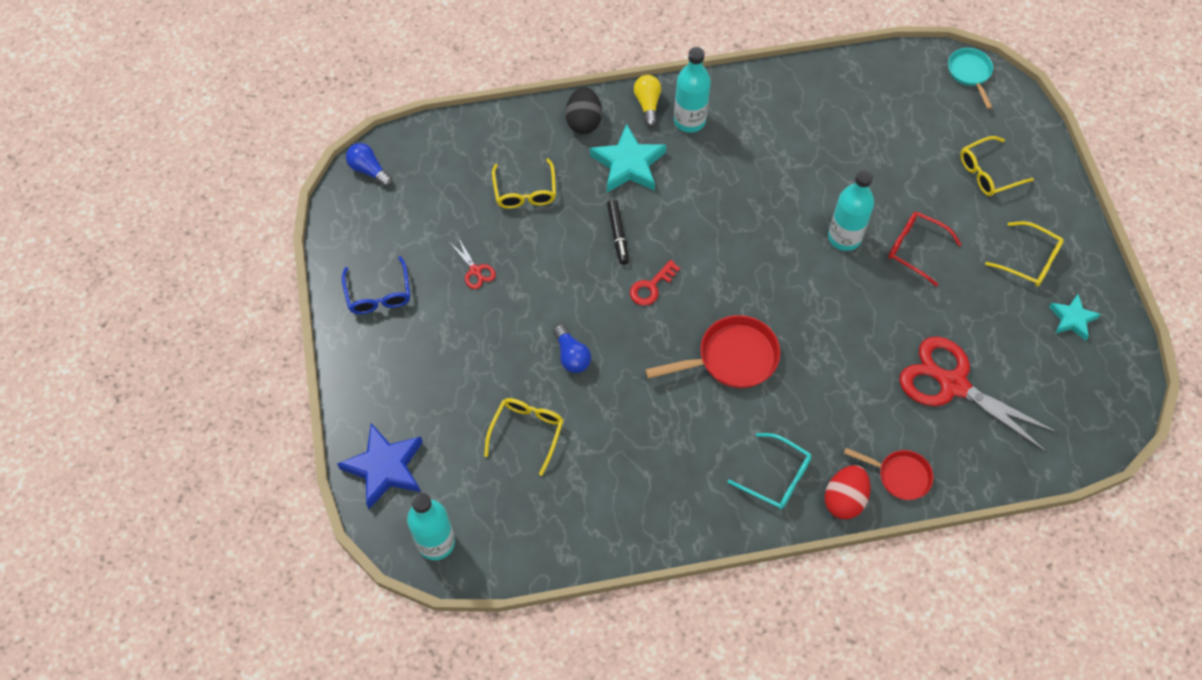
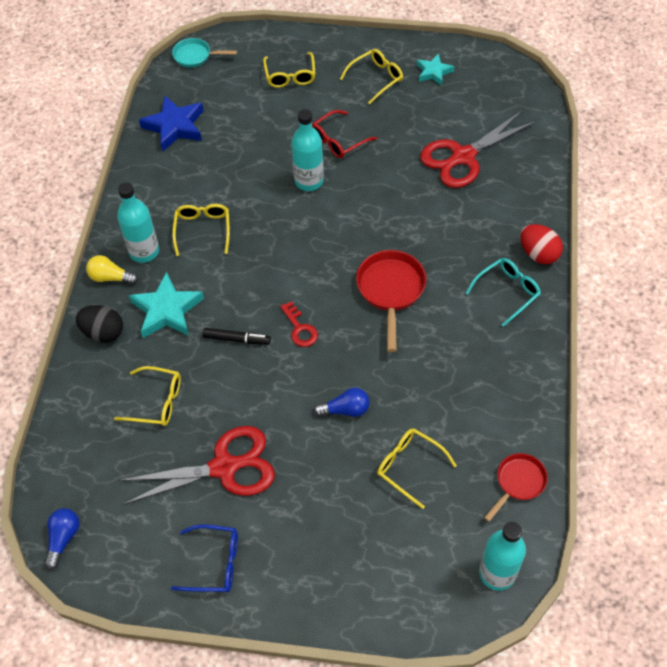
camera: 70 degrees left, 5 degrees down
blue star [337,423,423,509] -> blue star moved to [139,96,203,152]
blue light bulb [346,143,393,187] -> blue light bulb turned 135 degrees clockwise [44,508,79,570]
red scissors [450,237,496,289] -> red scissors [118,426,275,505], size x2.40
red pan [844,448,933,500] -> red pan moved to [484,453,548,522]
none -> yellow glasses [172,204,230,256]

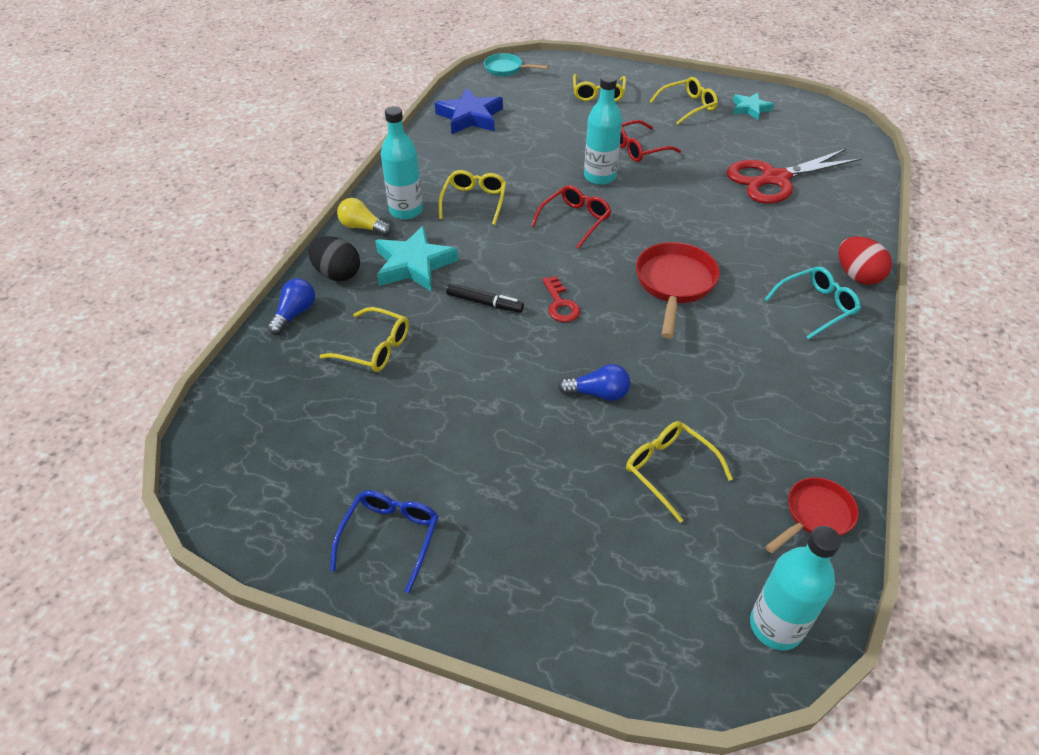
camera: 10 degrees right, 10 degrees down
blue light bulb [44,508,79,570] -> blue light bulb moved to [267,279,315,335]
red scissors [118,426,275,505] -> none
blue glasses [171,524,238,592] -> blue glasses turned 90 degrees counterclockwise [330,490,439,593]
none -> red glasses [531,185,611,249]

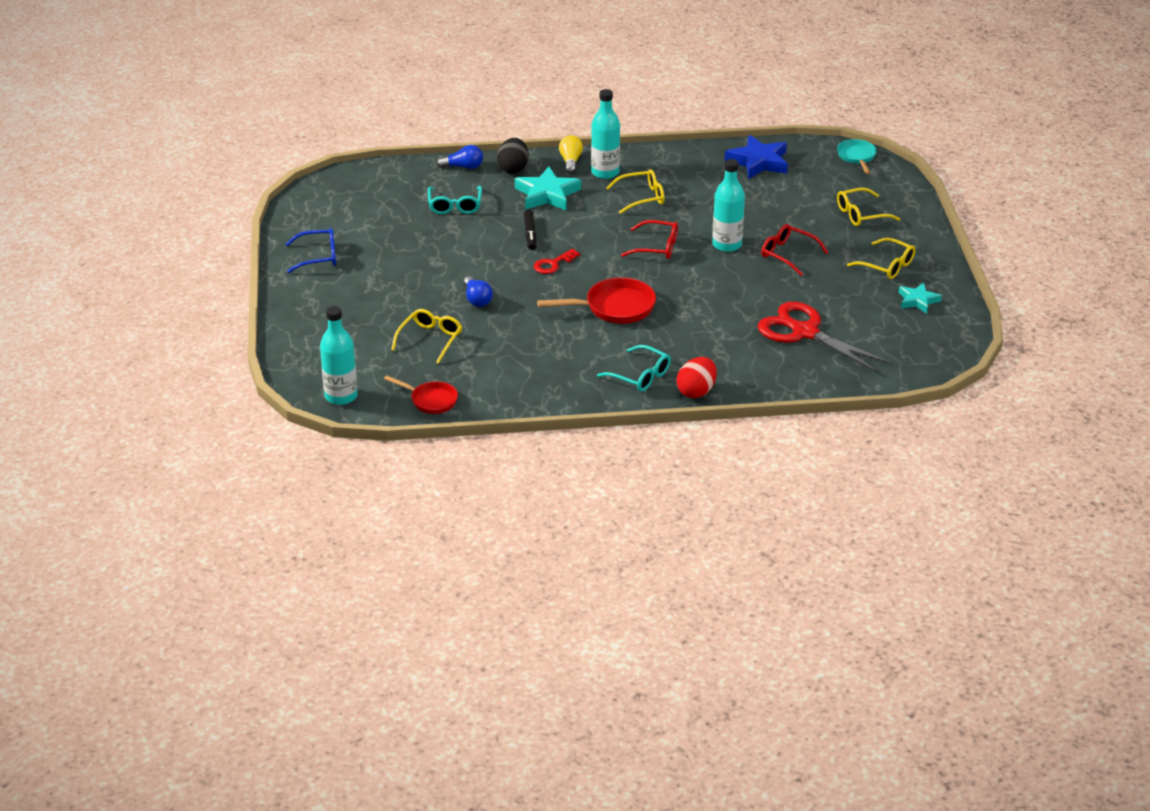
camera: 65 degrees right, 10 degrees down
yellow glasses [320,307,409,372] -> turquoise glasses [428,186,482,214]

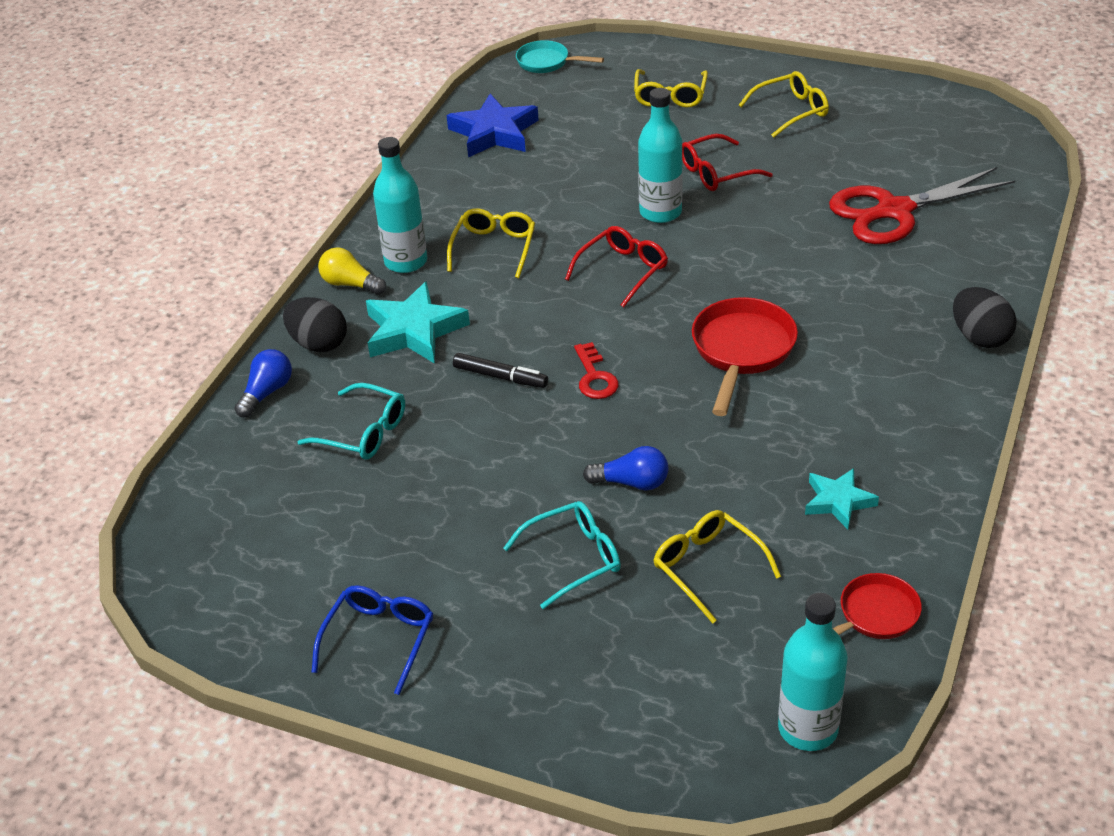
camera: 60 degrees left, 5 degrees up
turquoise glasses [597,345,671,392] -> turquoise glasses moved to [503,501,621,609]
red egg [677,357,717,398] -> black egg [953,287,1016,348]
turquoise star [898,282,942,313] -> turquoise star moved to [805,468,879,529]

